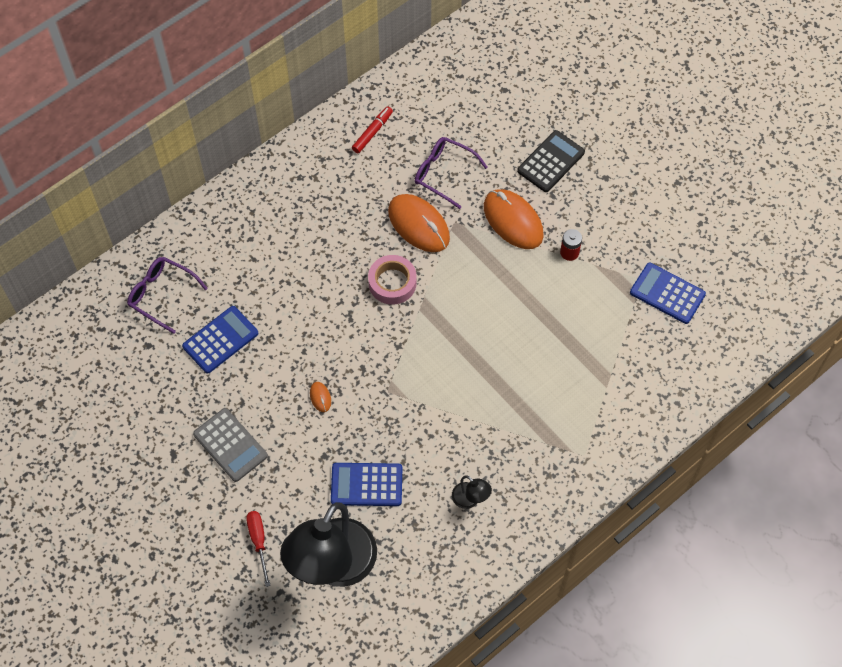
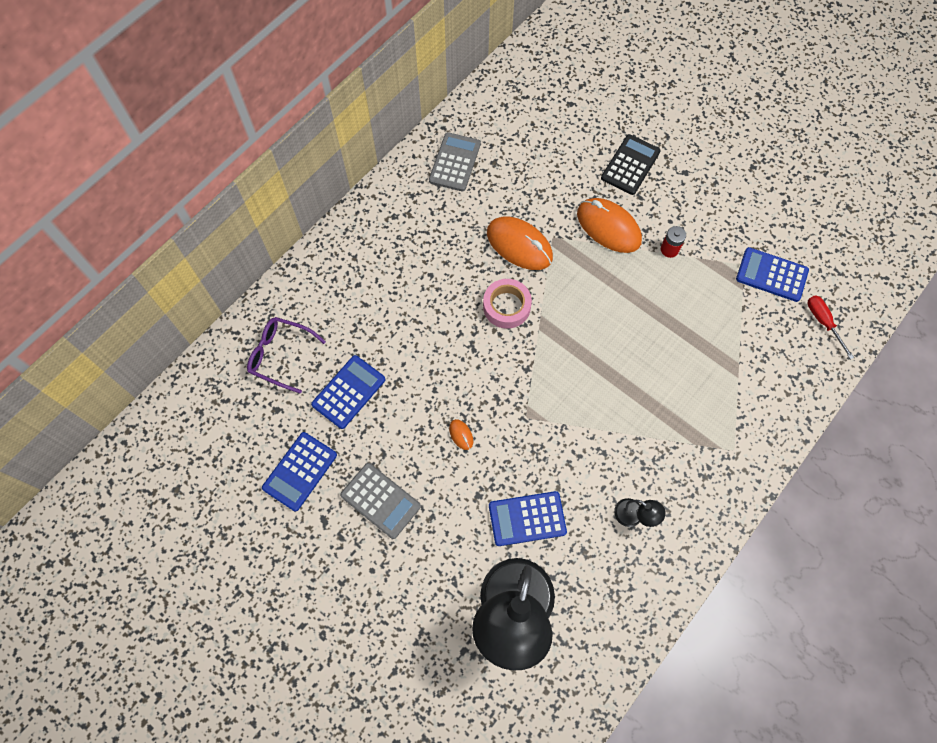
camera: 10 degrees left, 5 degrees up
red screwdriver [246,511,271,587] -> red screwdriver moved to [808,295,854,359]
red marker [352,106,393,153] -> grey calculator [429,132,481,191]
purple glasses [415,137,488,209] -> none
none -> blue calculator [262,432,337,512]

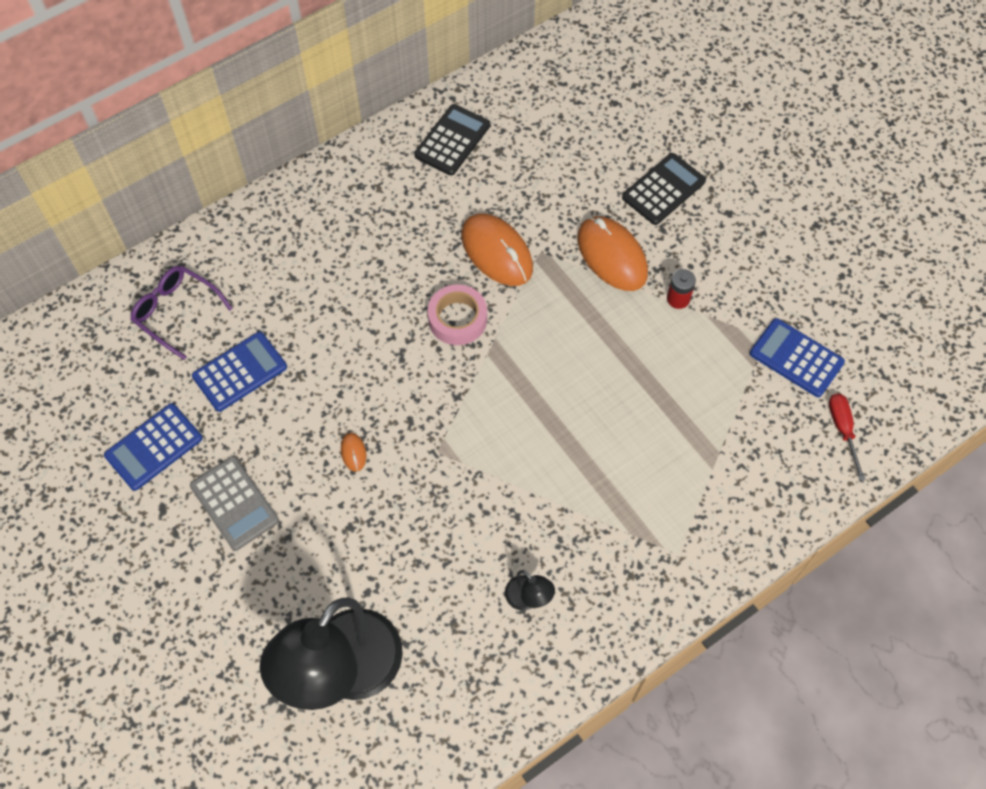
camera: 15 degrees right, 5 degrees down
grey calculator [429,132,481,191] -> black calculator [414,104,490,176]
blue calculator [489,491,567,546] -> none

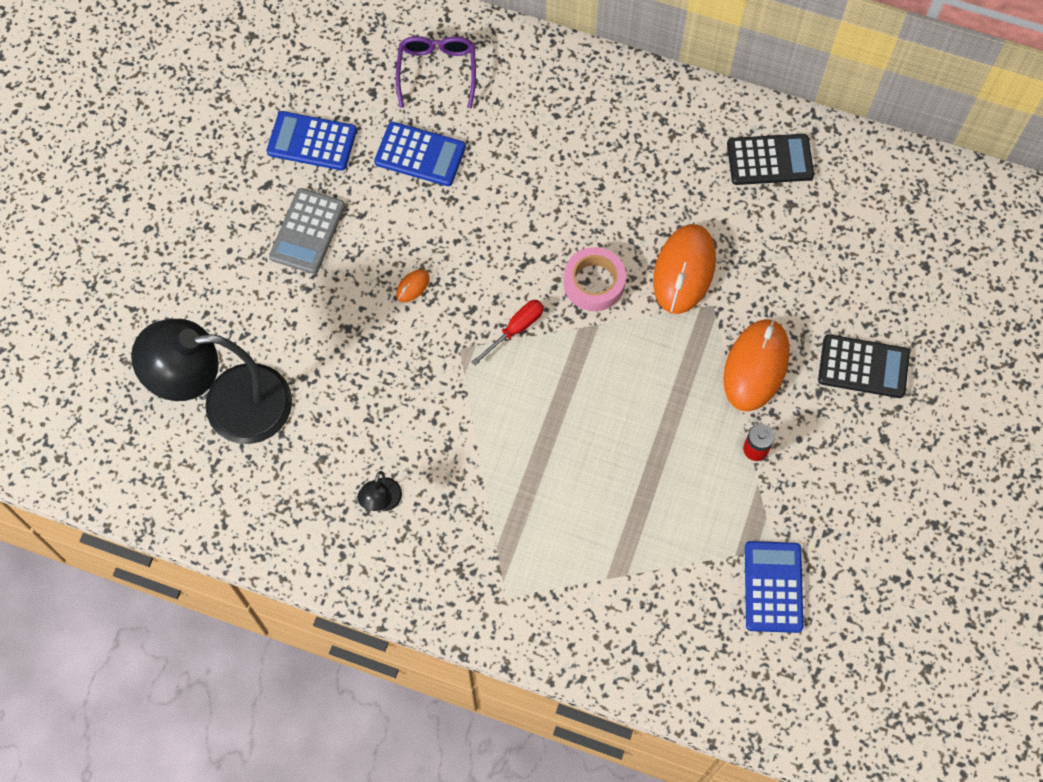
camera: 55 degrees right, 5 degrees up
red screwdriver [829,393,866,481] -> red screwdriver moved to [471,300,544,366]

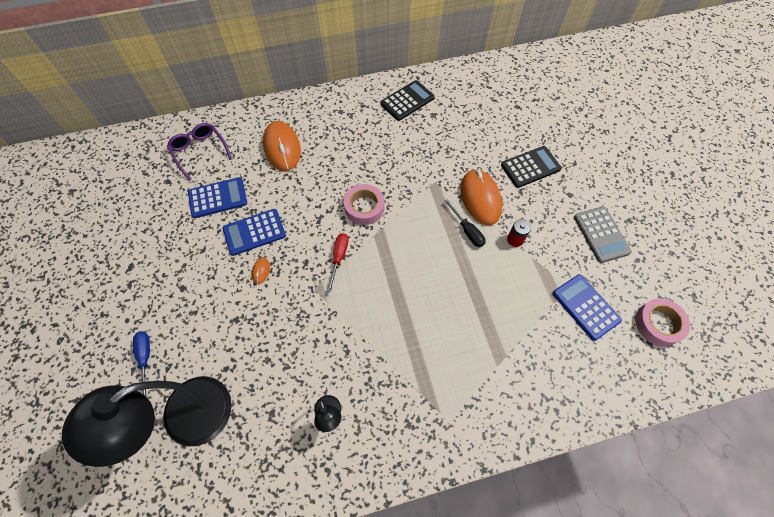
camera: 35 degrees left, 5 degrees down
blue calculator [267,111,357,171] -> blue calculator moved to [223,209,286,256]
grey calculator [269,188,345,274] -> grey calculator moved to [574,207,632,263]
orange mouse [653,224,716,314] -> orange mouse moved to [263,121,301,171]
none -> blue screwdriver [133,331,150,397]
none -> black screwdriver [445,199,486,247]
none -> pink tape [635,298,690,346]

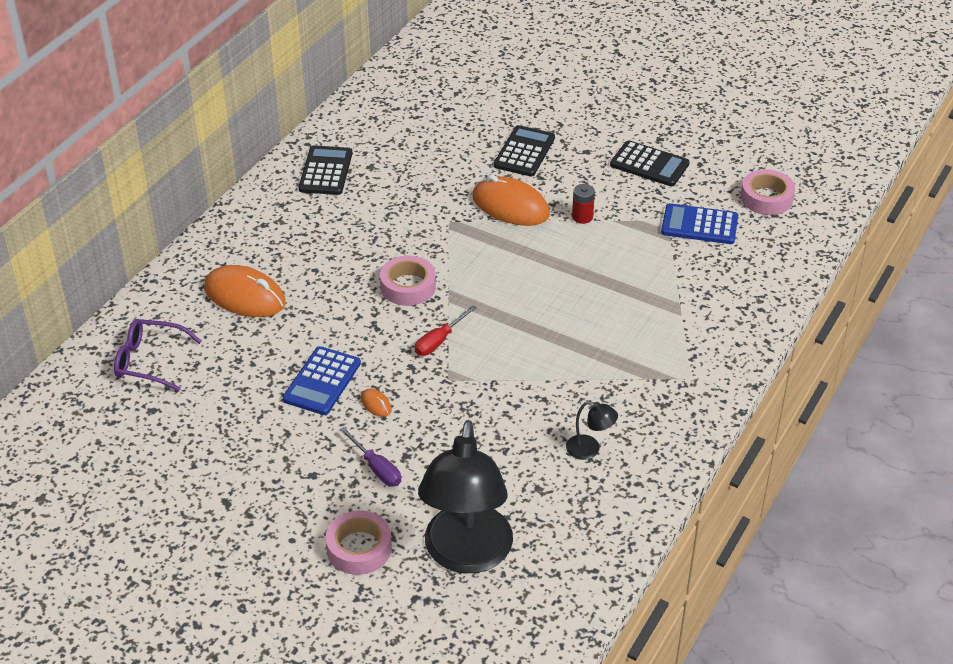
camera: 45 degrees left, 20 degrees down
blue screwdriver [133,331,150,397] -> pink tape [325,511,392,575]
blue calculator [188,177,247,218] -> none
red screwdriver [327,233,348,293] -> red screwdriver turned 105 degrees counterclockwise [415,305,477,356]
black screwdriver [445,199,486,247] -> none
grey calculator [574,207,632,263] -> black calculator [610,140,690,186]
none -> purple screwdriver [340,427,401,487]

